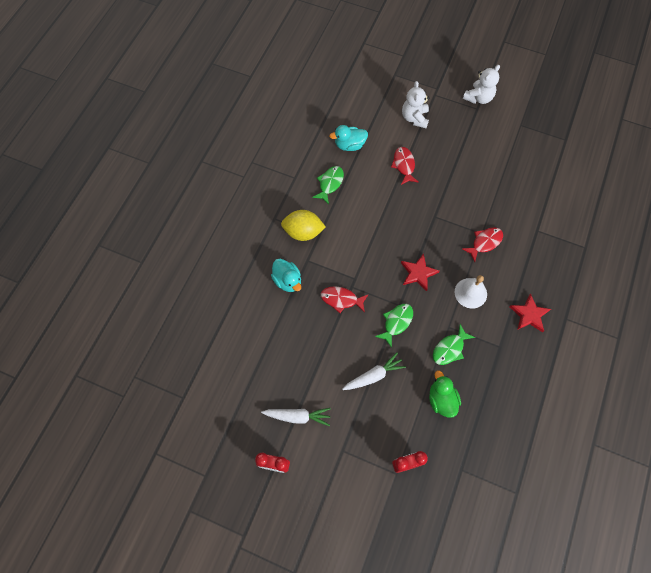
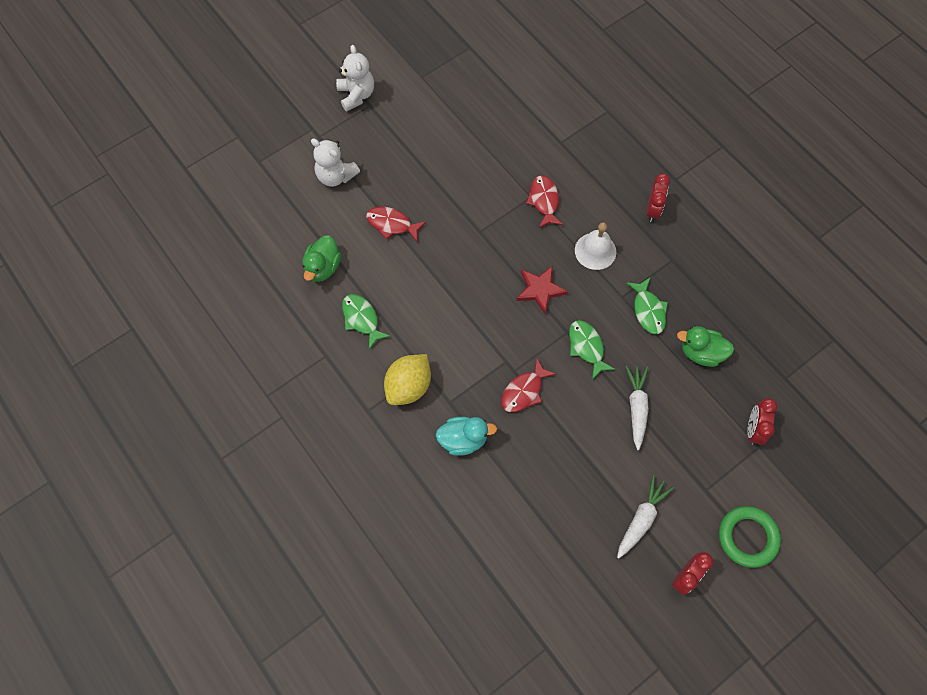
camera: 60 degrees left, 0 degrees up
turquoise duck [329,125,368,151] -> green duck [303,235,341,282]
red star [509,294,551,333] -> red clock [646,173,670,222]
none -> green ring [719,506,781,568]

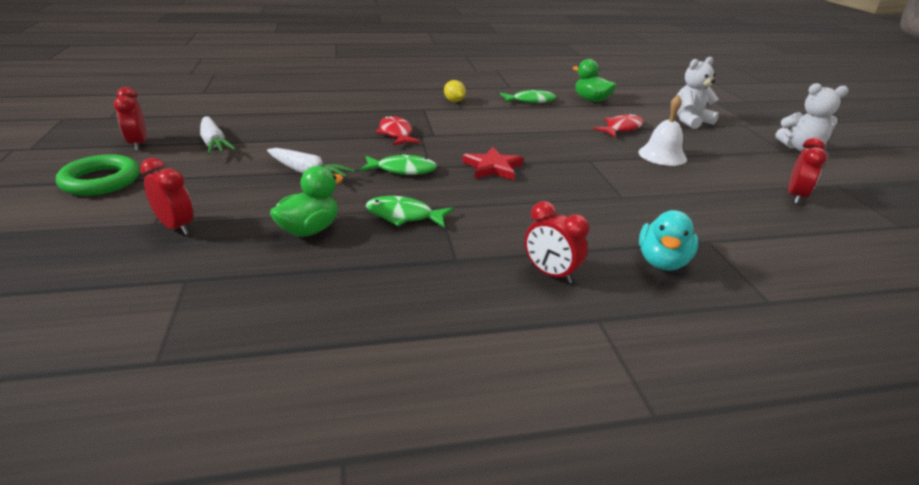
camera: 115 degrees right, 35 degrees down
yellow lemon [384,354,431,405] -> yellow lemon [444,80,466,102], size x0.55
turquoise duck [436,417,497,456] -> turquoise duck moved to [639,210,699,271]
red fish [526,175,563,228] -> none
white bell [575,222,616,270] -> white bell moved to [638,94,687,166]
none -> red clock [788,138,827,204]

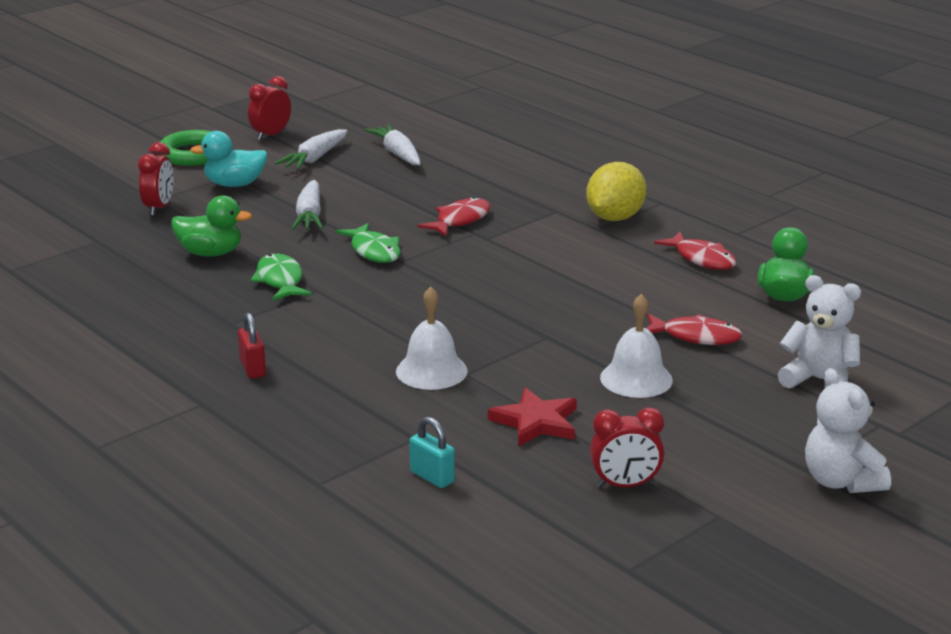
camera: 60 degrees right, 5 degrees down
yellow lemon [444,80,466,102] -> yellow lemon [586,162,647,221], size x1.82
red star [462,147,524,180] -> red star moved to [488,387,577,447]
green fish [500,90,556,103] -> red fish [654,232,736,270]
red clock [525,201,589,284] -> red padlock [238,312,266,379]
turquoise duck [639,210,699,271] -> turquoise duck moved to [190,131,267,187]
none -> white carrot [365,125,420,165]
none -> white bell [396,287,468,390]
none -> turquoise padlock [409,417,455,488]

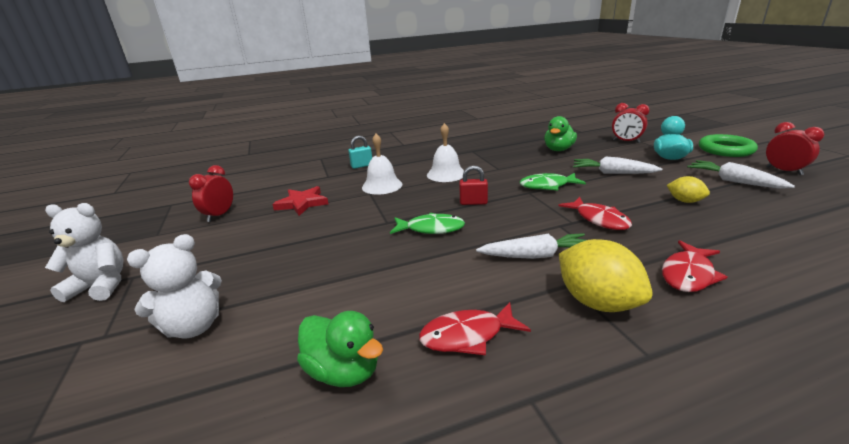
camera: 115 degrees right, 0 degrees up
red padlock [238,312,266,379] -> red padlock moved to [459,165,488,205]
green fish [250,254,312,301] -> green fish moved to [390,212,465,234]
white carrot [365,125,420,165] -> white carrot moved to [476,233,586,259]
turquoise padlock [409,417,455,488] -> turquoise padlock moved to [349,136,372,169]
white bell [600,294,673,398] -> white bell moved to [427,123,464,182]
red fish [646,313,742,345] -> red fish moved to [662,241,728,292]
none -> yellow lemon [667,176,710,203]

